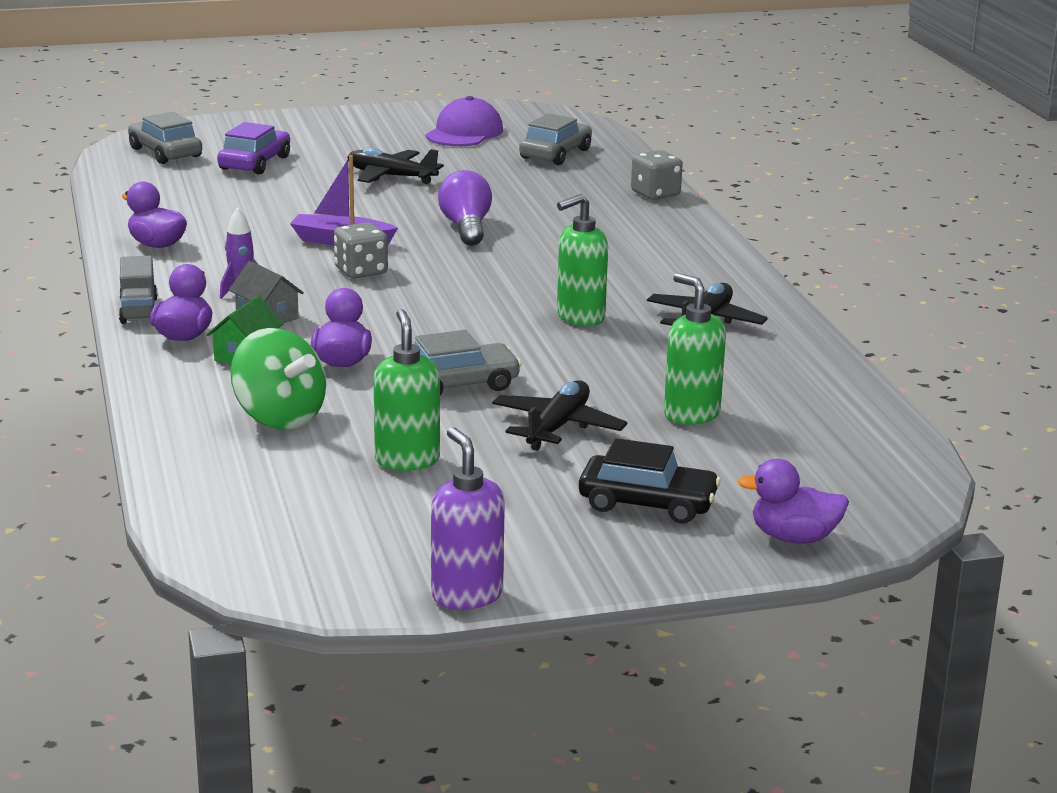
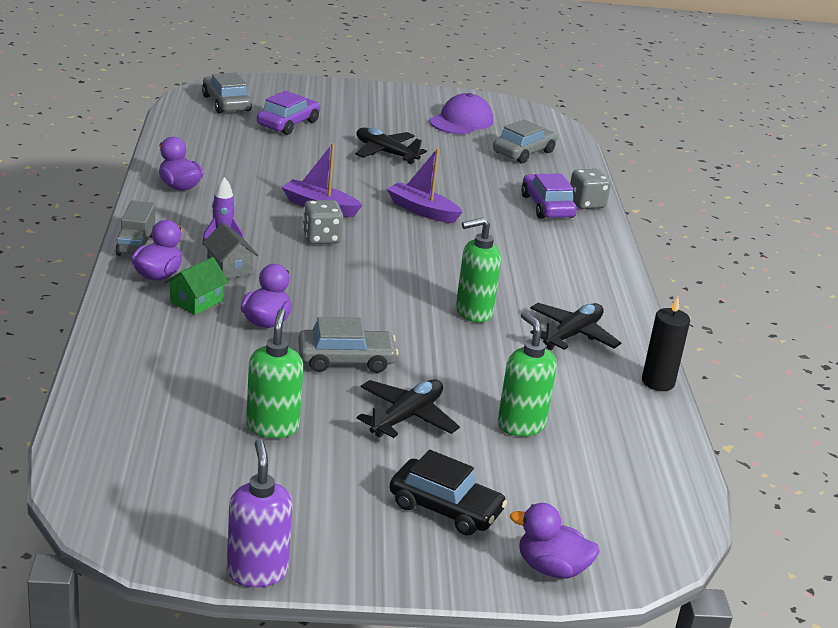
camera: 10 degrees right, 5 degrees up
green spinning top [230,328,326,429] -> none
purple light bulb [438,170,492,246] -> purple boat [387,148,462,223]
none -> purple car [521,173,577,219]
none -> black candle [642,297,690,391]

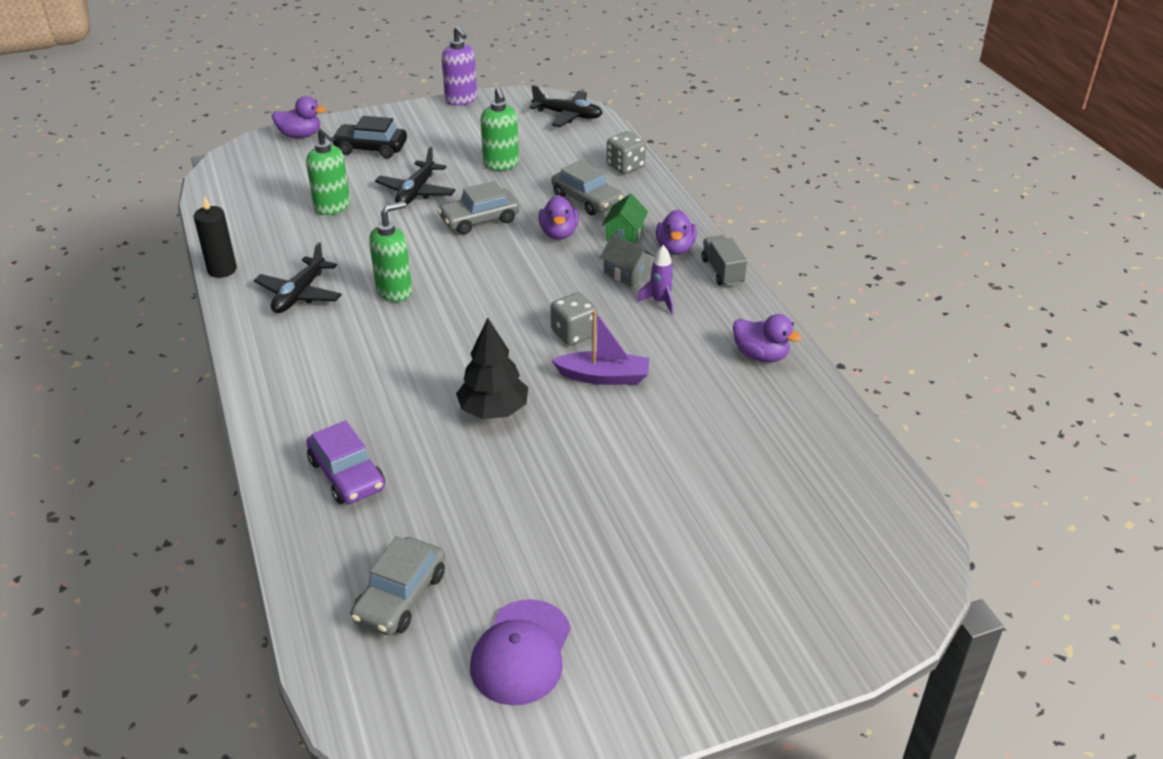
camera: 165 degrees right, 10 degrees up
grey car [202,73,252,114] -> grey car moved to [552,160,623,215]
purple car [257,91,320,135] -> none
black plane [355,127,427,164] -> black plane moved to [529,85,603,127]
purple boat [387,148,462,223] -> black tree [456,318,528,419]
grey dice [570,169,611,209] -> grey dice moved to [607,131,646,174]

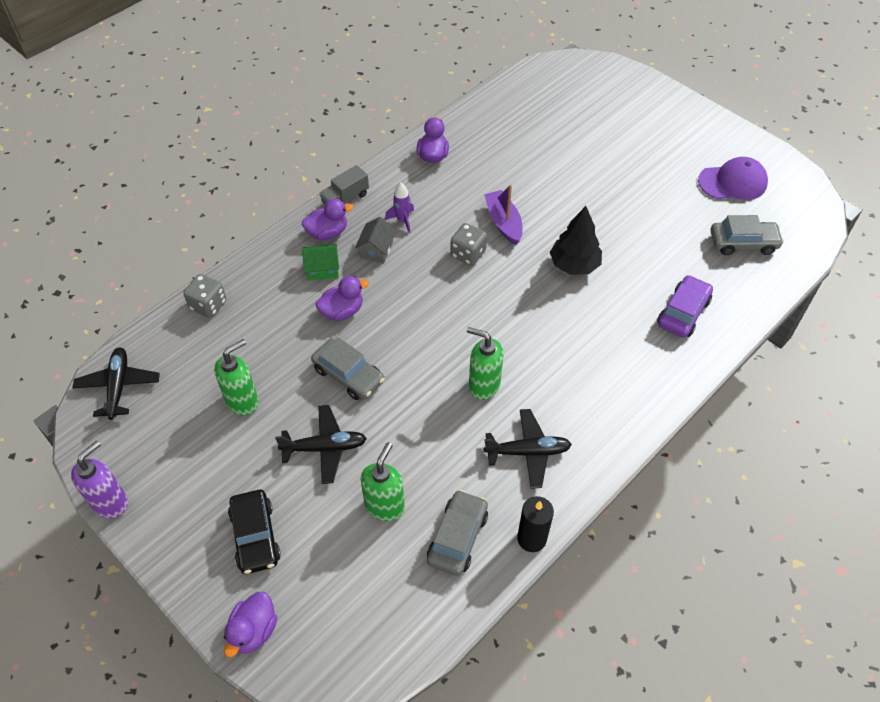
camera: 115 degrees left, 15 degrees up
purple duck [272,96,327,138] -> purple duck turned 135 degrees counterclockwise [224,592,277,657]
grey car [552,160,623,215] -> grey car moved to [427,490,488,576]

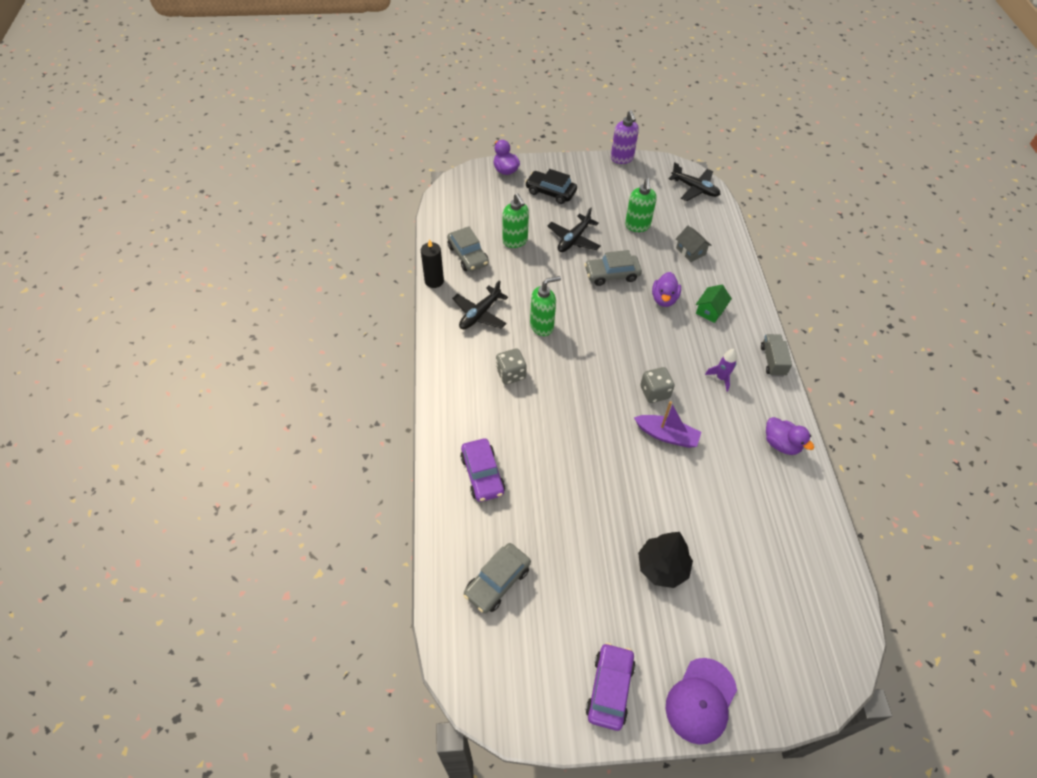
camera: 130 degrees right, 0 degrees up
grey dice [183,274,226,318] -> grey dice moved to [496,348,527,385]
purple duck [302,199,353,240] -> none
grey house [355,217,396,264] -> grey house moved to [676,226,712,262]
black tree [550,206,602,275] -> black tree moved to [638,532,693,588]
purple cap [698,157,768,200] -> purple cap moved to [666,658,737,744]
none -> purple car [586,643,635,731]

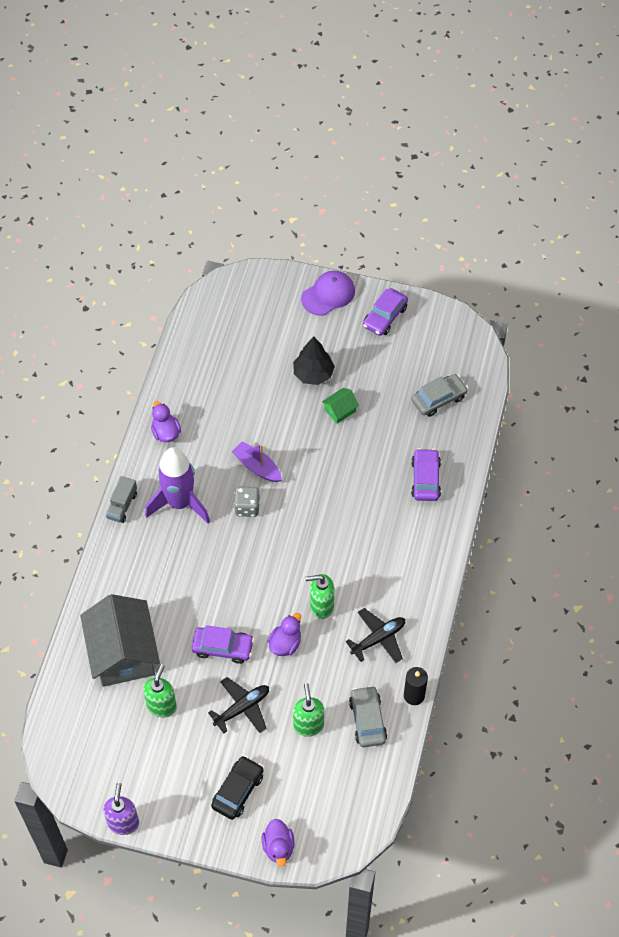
camera: 160 degrees left, 5 degrees up
grey dice [496,348,527,385] -> none
black car [525,169,577,204] -> black car turned 105 degrees counterclockwise [211,756,264,820]
grey car [585,250,642,286] -> purple car [192,625,254,664]
purple duck [652,272,681,307] -> purple duck moved to [268,613,301,656]
black plane [669,162,721,201] -> none
grey house [676,226,712,262] -> grey house [80,594,160,687], size x2.37
green house [696,285,732,323] -> green house moved to [322,388,359,424]
purple rocket [705,349,737,392] -> purple rocket [145,447,210,523], size x2.36

